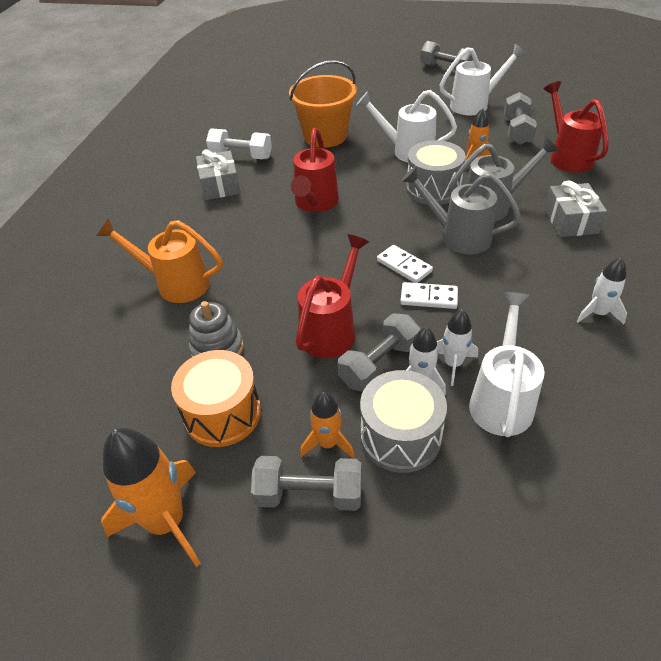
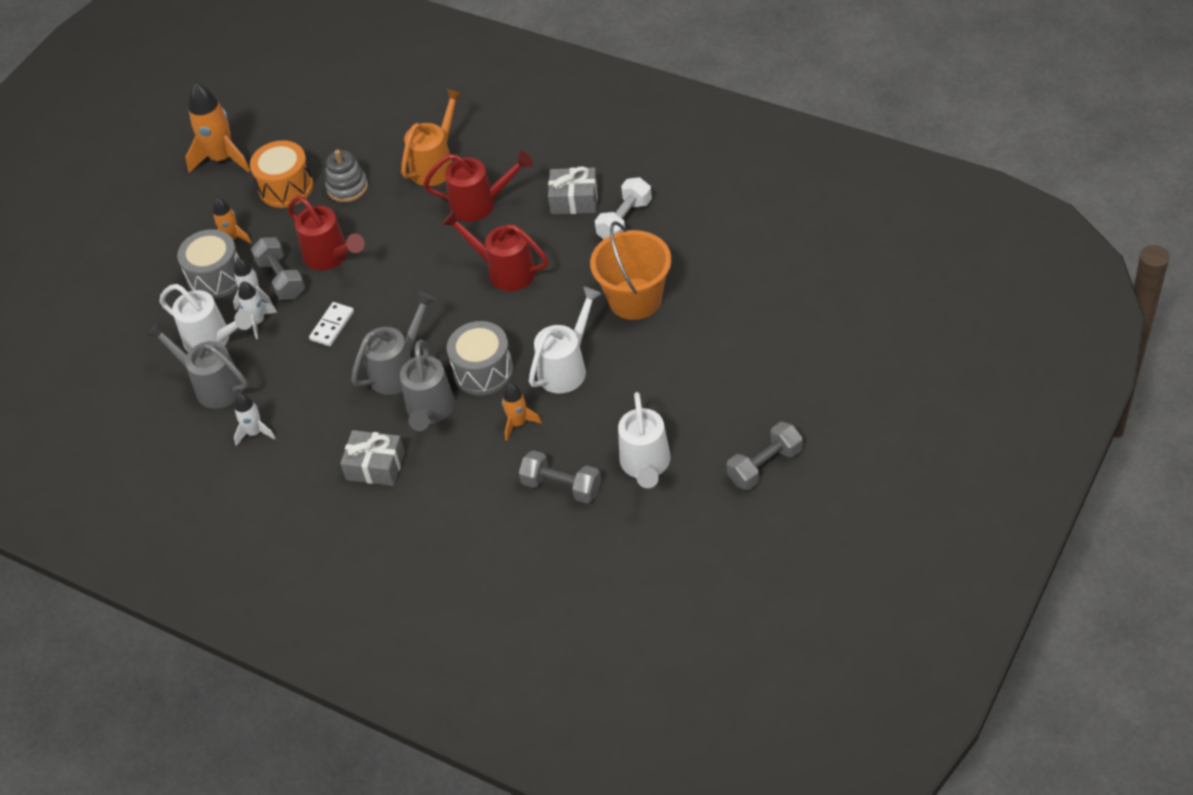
camera: 110 degrees right, 5 degrees up
grey dumbbell [251,456,362,511] -> none
white domino [377,245,433,283] -> none
red watering can [544,81,608,173] -> red watering can moved to [423,151,533,222]
none -> grey watering can [146,321,248,409]

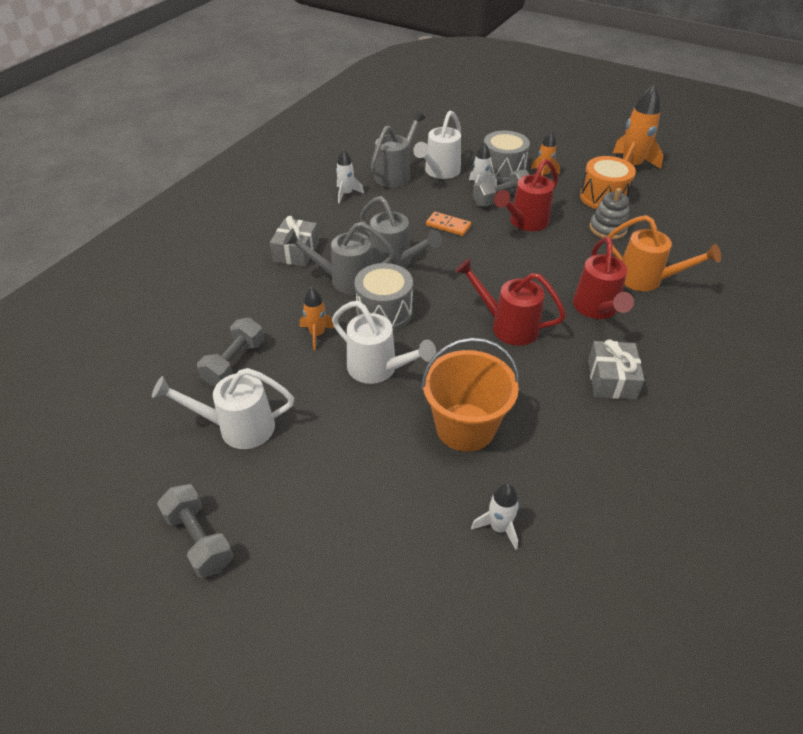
camera: 85 degrees right, 5 degrees down
white rocket [238,281,277,339] -> white rocket moved to [471,483,519,550]
white domino [309,302,354,346] -> orange domino [426,212,471,236]
red watering can [442,210,549,291] -> red watering can turned 90 degrees counterclockwise [455,258,566,346]
white dumbbell [595,177,652,239] -> none

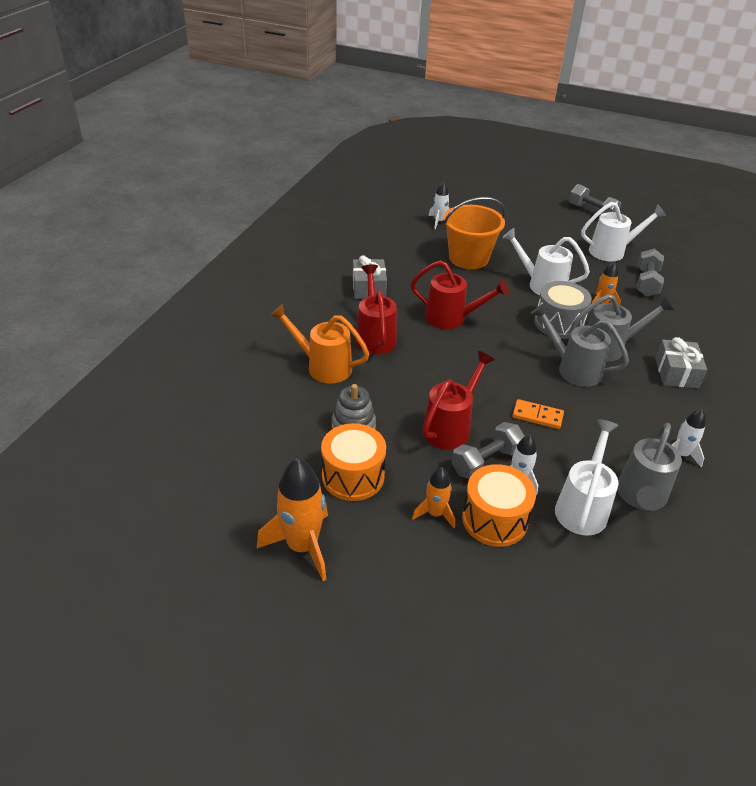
camera: 170 degrees right, 5 degrees down
grey drum [484,130,530,182] -> orange drum [462,464,536,547]

